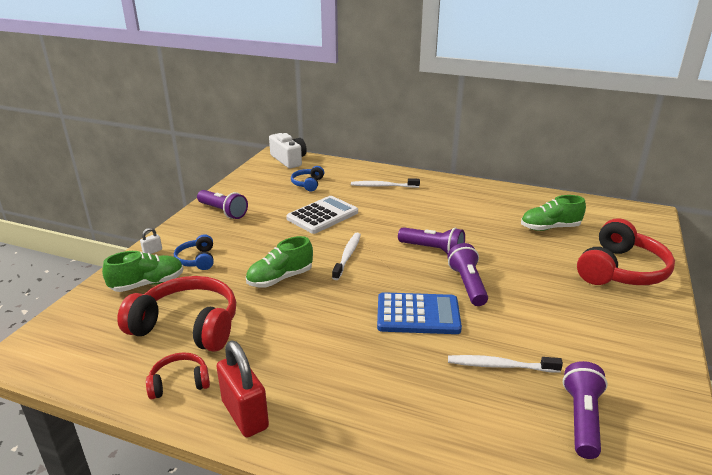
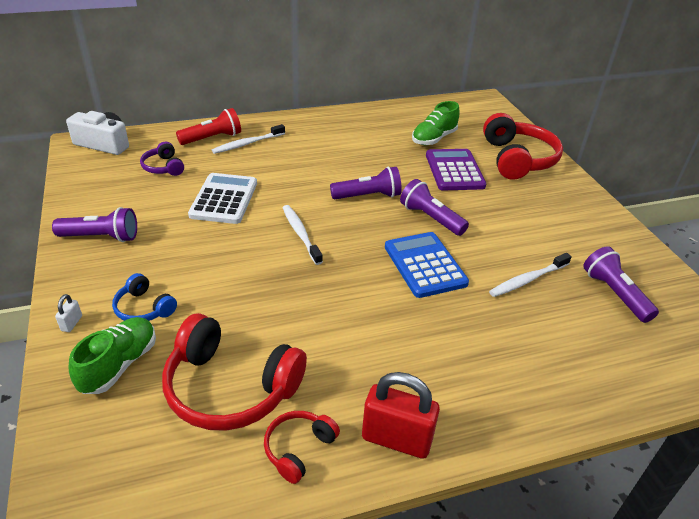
camera: 40 degrees left, 10 degrees up
red headphones [117,276,236,352] -> red headphones turned 135 degrees counterclockwise [162,313,307,431]
green shoe [246,236,313,287] -> none
blue headphones [291,166,324,192] -> purple headphones [140,142,184,176]
blue calculator [377,292,462,334] -> blue calculator turned 75 degrees counterclockwise [385,232,469,298]
none -> red flashlight [176,108,241,145]
none -> purple calculator [426,149,486,191]

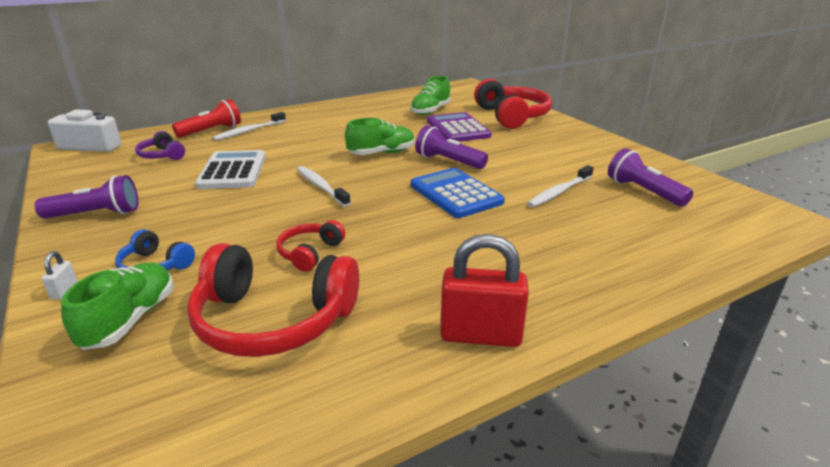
camera: 10 degrees left, 10 degrees down
red headphones [264,411,340,484] -> red headphones moved to [276,220,345,272]
purple flashlight [330,167,402,199] -> green shoe [345,118,415,155]

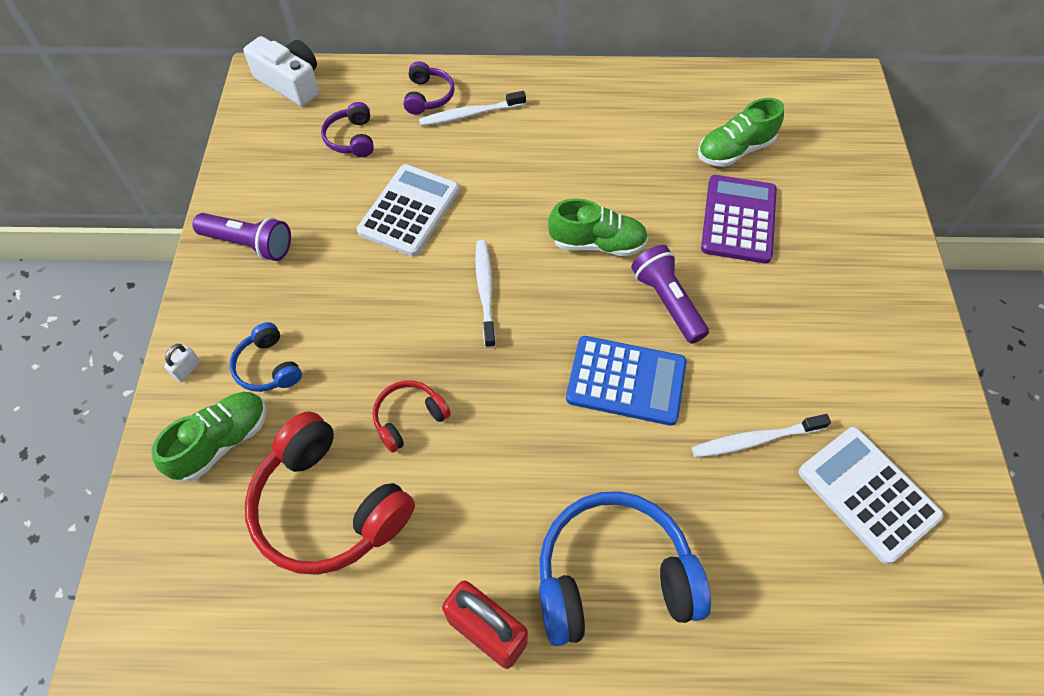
camera: 30 degrees right, 30 degrees up
red flashlight [172,99,241,138] -> purple headphones [404,61,455,115]
blue calculator [411,168,505,218] -> blue calculator turned 105 degrees clockwise [566,336,687,426]
red headphones [474,79,552,129] -> none
purple flashlight [608,148,693,207] -> white calculator [798,427,943,564]
none -> blue headphones [539,491,711,646]

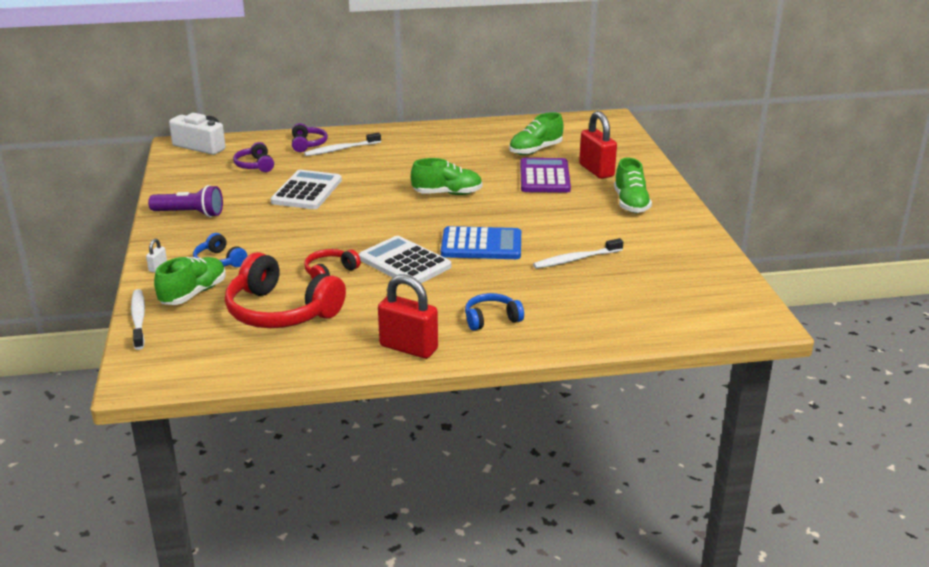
camera: 10 degrees left, 30 degrees down
white toothbrush [475,240,496,348] -> white toothbrush moved to [131,289,145,350]
blue headphones [539,491,711,646] -> blue headphones [465,293,524,331], size x0.50
purple flashlight [631,245,709,344] -> none
white calculator [798,427,943,564] -> white calculator moved to [359,236,451,286]
none -> red padlock [579,111,617,179]
none -> green shoe [614,157,652,213]

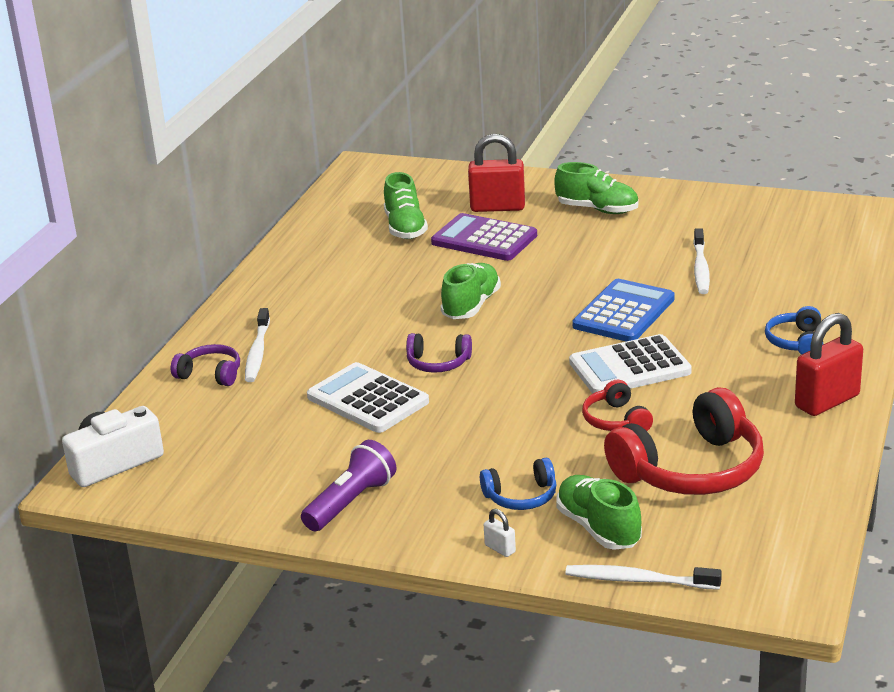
camera: 60 degrees left, 0 degrees up
purple headphones [233,142,274,172] -> purple headphones moved to [406,333,472,373]

